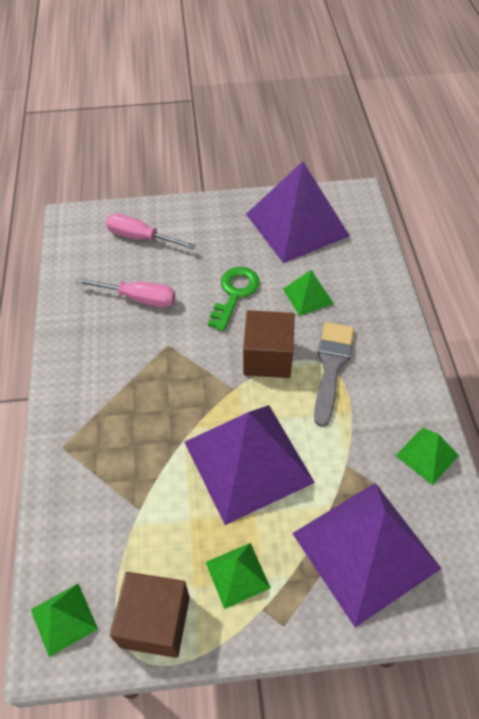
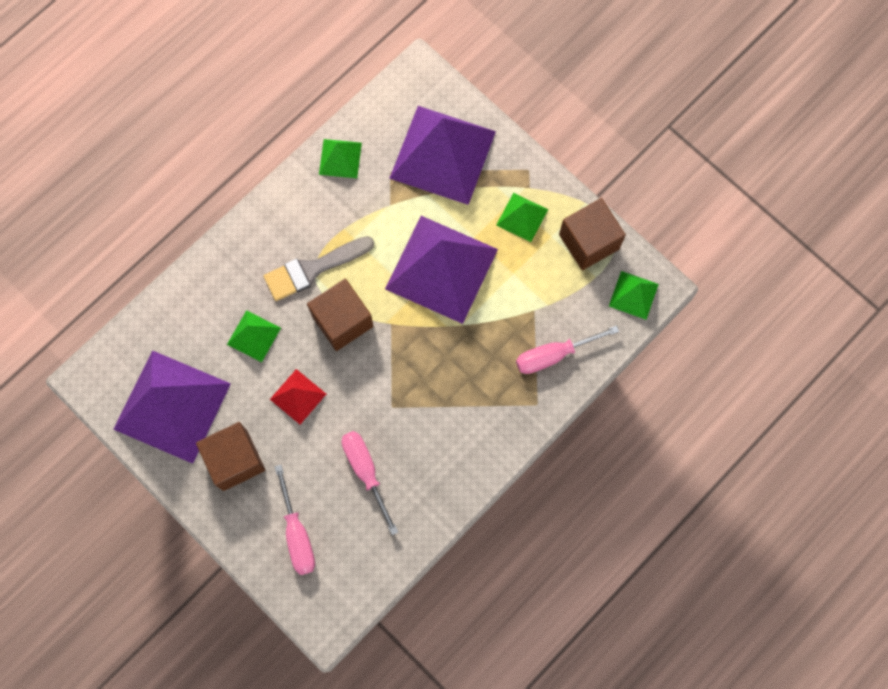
camera: 130 degrees left, 20 degrees up
green key [208,267,260,331] -> red pyramid [270,369,326,424]
none -> brown cube [196,422,265,491]
none -> pink screwdriver [516,325,619,374]

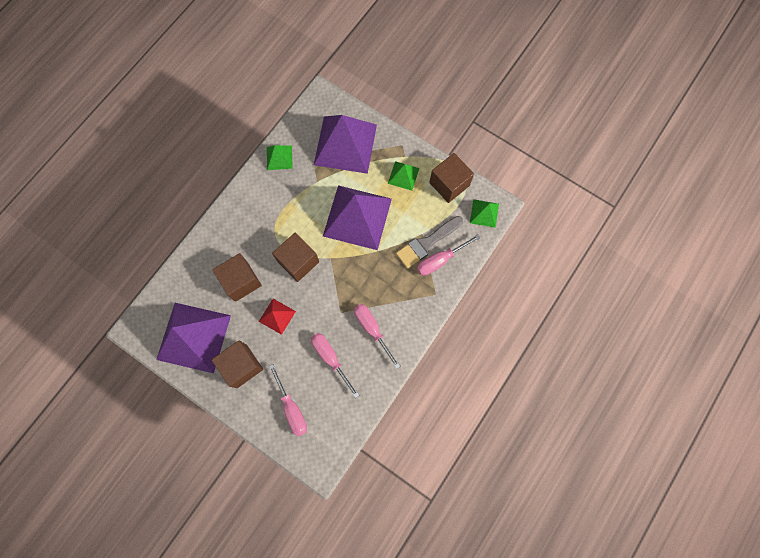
camera: 10 degrees left, 0 degrees up
green pyramid [227,310,281,362] -> brown cube [212,253,262,302]
grey brush [264,236,375,301] -> grey brush moved to [396,216,463,269]
none -> pink screwdriver [354,304,400,369]

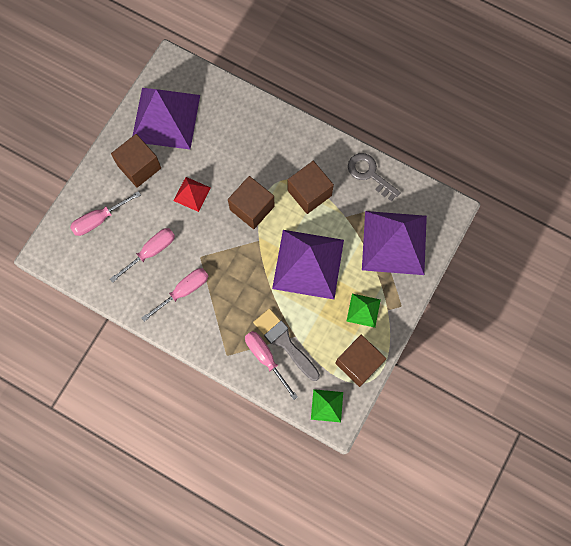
camera: 85 degrees right, 0 degrees up
brown cube [212,253,262,302] -> brown cube moved to [288,161,334,214]
green pyramid [267,145,293,170] -> grey key [348,153,401,201]

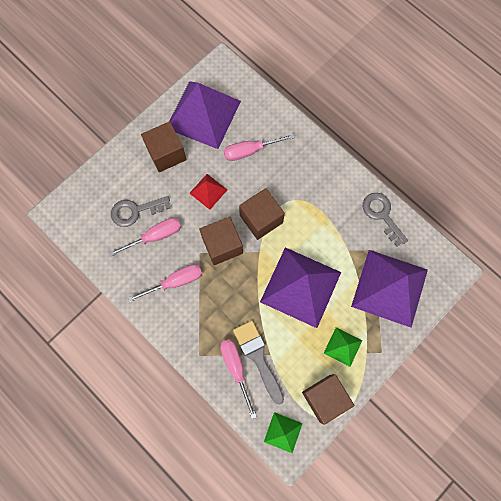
camera: 15 degrees right, 0 degrees up
pink screwdriver [70,191,141,236] -> pink screwdriver moved to [224,134,295,161]
brown cube [288,161,334,214] -> brown cube moved to [199,216,243,265]
none -> grey key [111,196,170,227]

